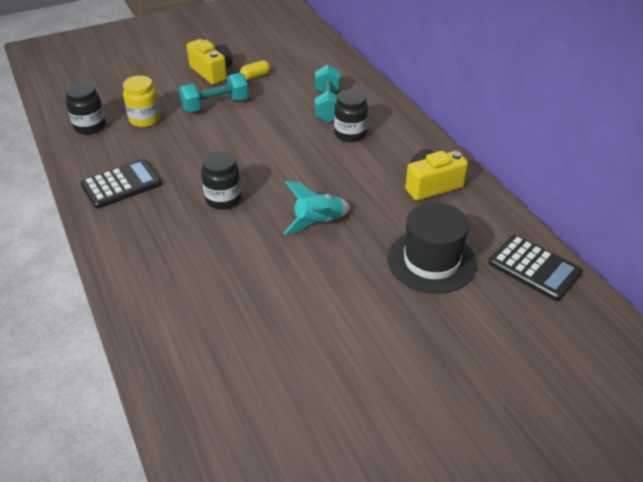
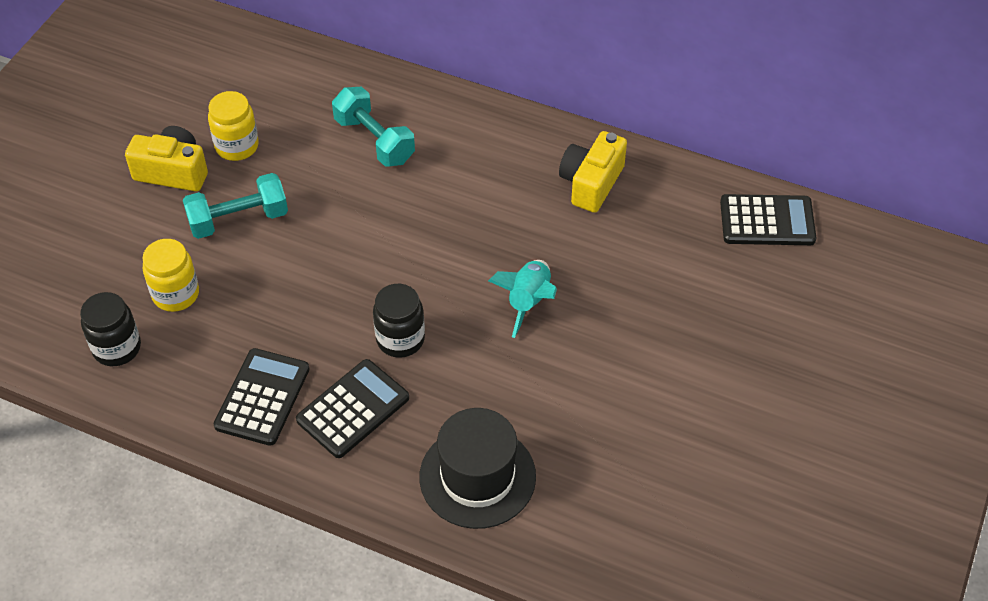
camera: 40 degrees left, 10 degrees up
turquoise dumbbell [179,73,249,112] -> turquoise dumbbell turned 45 degrees clockwise [183,173,288,239]
yellow capsule [240,60,270,80] -> yellow jar [208,91,259,161]
black jar [334,89,368,142] -> none
black hat [387,202,477,294] -> black hat moved to [419,408,536,529]
none -> black calculator [296,359,409,458]

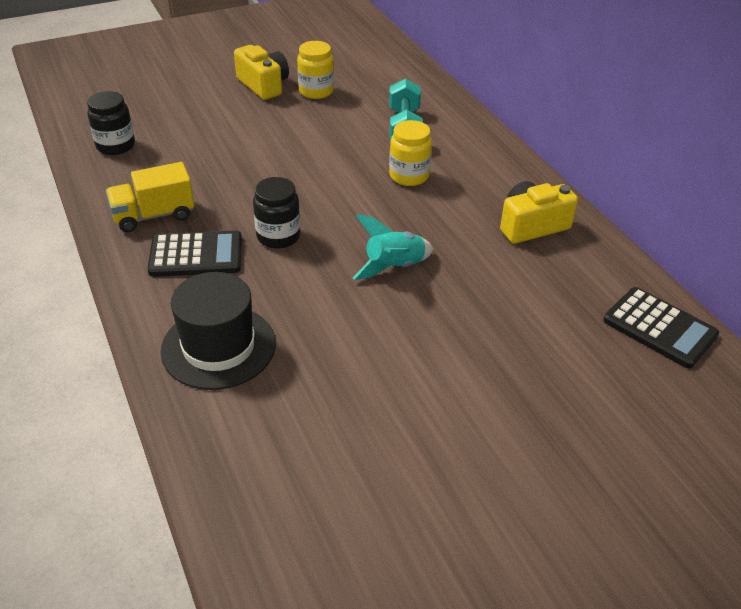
camera: 40 degrees right, 10 degrees down
yellow jar [142,239,199,312] -> yellow jar moved to [389,120,432,186]
turquoise dumbbell [183,173,288,239] -> none
black calculator [214,348,309,446] -> yellow truck [106,162,195,232]

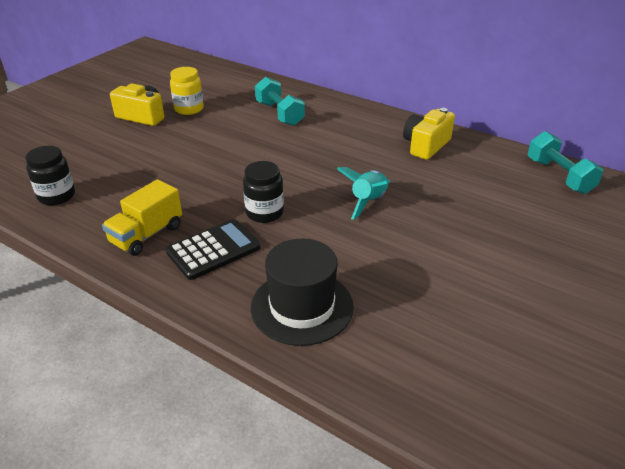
camera: 30 degrees left, 5 degrees down
yellow jar [389,120,432,186] -> none
black calculator [603,287,719,368] -> turquoise dumbbell [528,131,603,194]

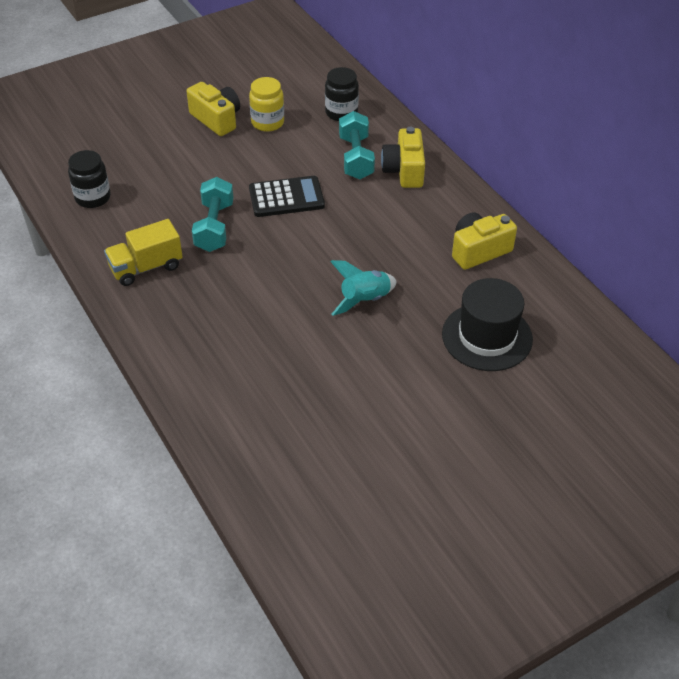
camera: 25 degrees right, 10 degrees up
black calculator [166,219,260,280] -> black calculator moved to [249,176,325,217]
black jar [243,161,284,223] -> black jar moved to [325,67,359,121]
black hat [251,239,354,346] -> black hat moved to [442,278,533,371]
turquoise dumbbell [528,131,603,194] -> turquoise dumbbell moved to [192,177,234,252]
none -> yellow camera [381,127,425,188]

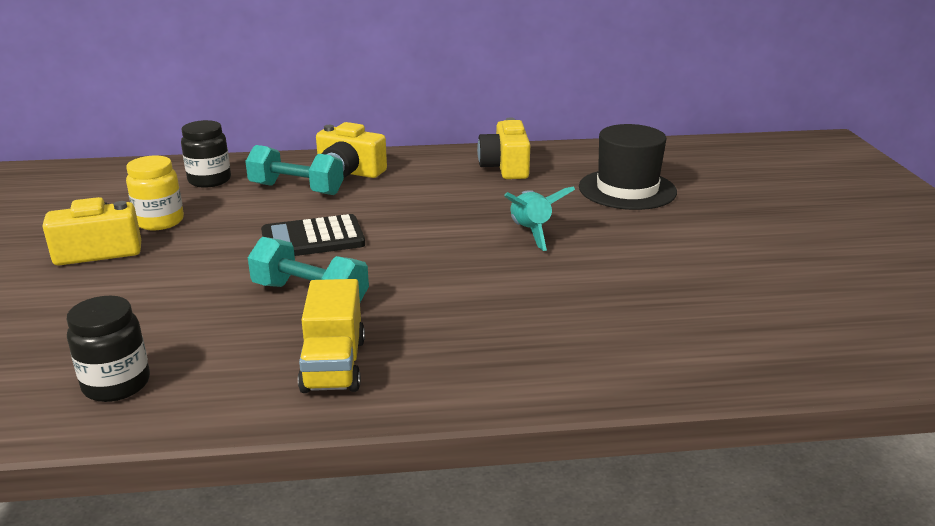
camera: 65 degrees left, 20 degrees down
black calculator [249,176,325,217] -> black calculator turned 120 degrees counterclockwise [261,214,365,256]

